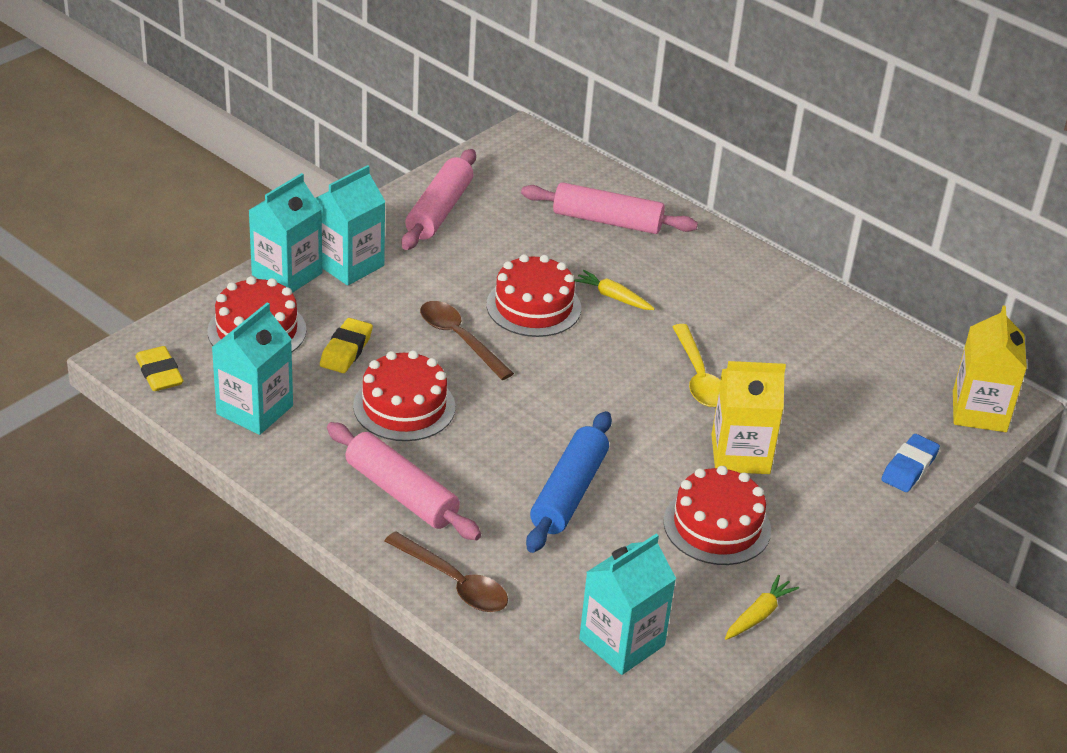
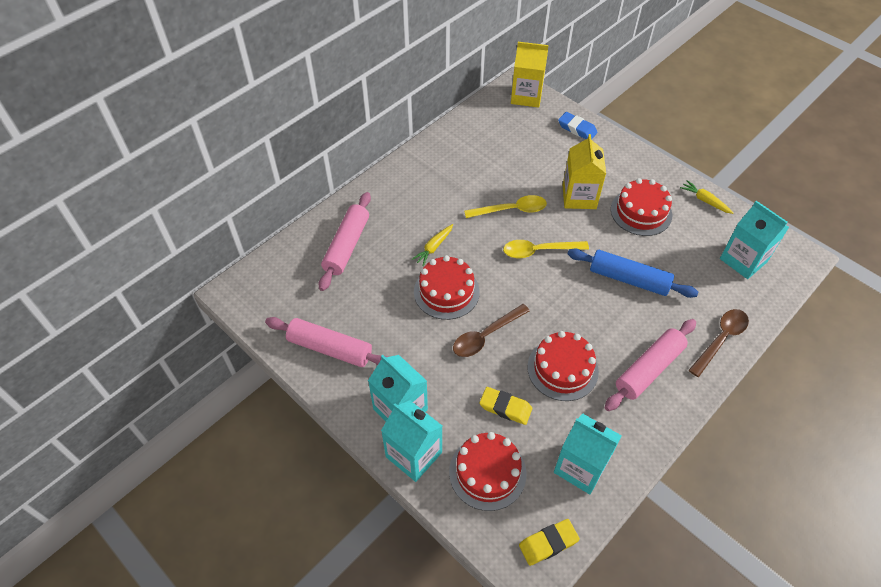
camera: 85 degrees left, 15 degrees up
none -> yellow spoon [503,240,589,258]

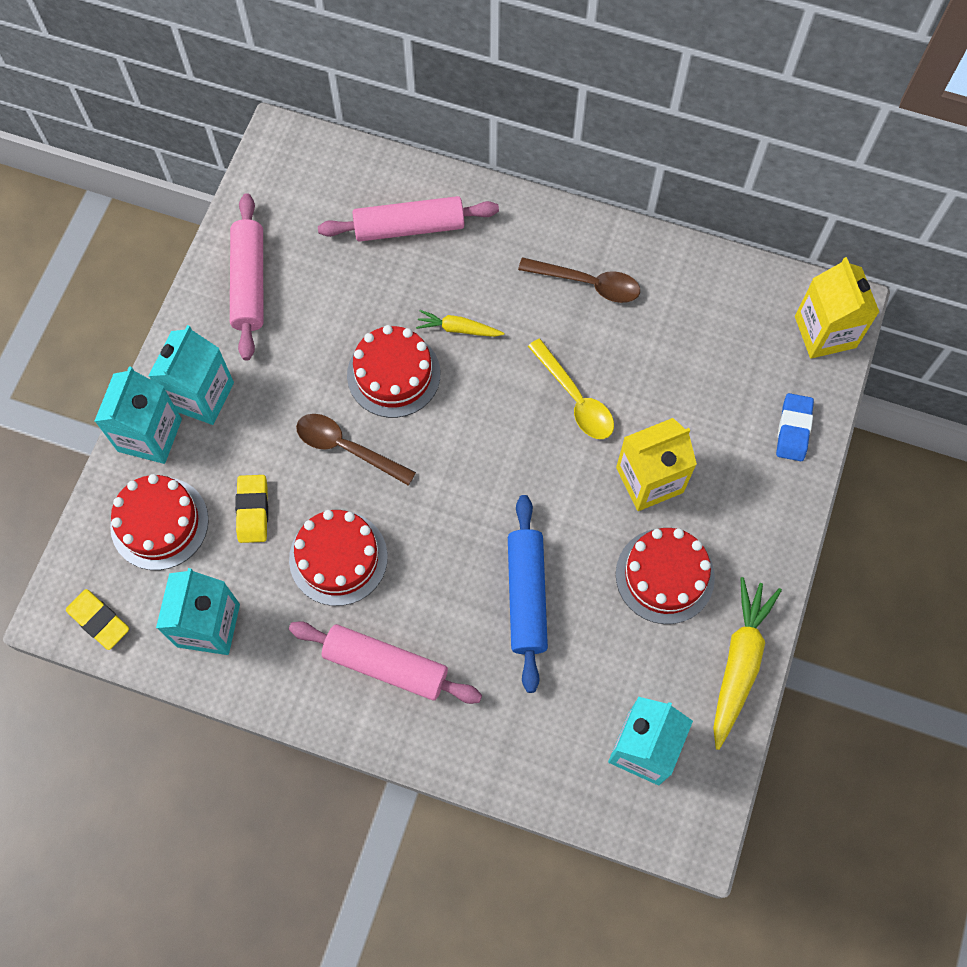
camera: 65 degrees right, 15 degrees up
yellow spoon [503,240,589,258] -> none
yellow carrot [680,180,734,214] -> yellow carrot [713,577,782,750], size x1.81
brown spoon [689,309,749,377] -> brown spoon moved to [518,257,640,303]

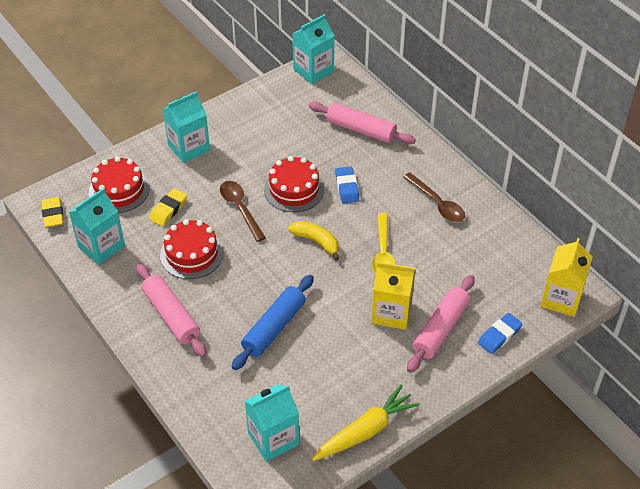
camera: 35 degrees right, 20 degrees down
turquoise carton [95,366,182,464] -> turquoise carton moved to [292,14,334,84]
pink rolling pin [230,193,263,361] -> pink rolling pin moved to [407,275,475,373]
yellow carrot [416,310,504,337] -> blue eraser [335,166,359,203]
red cake [616,528,715,624] -> none
none -> yellow banana [288,221,339,260]

